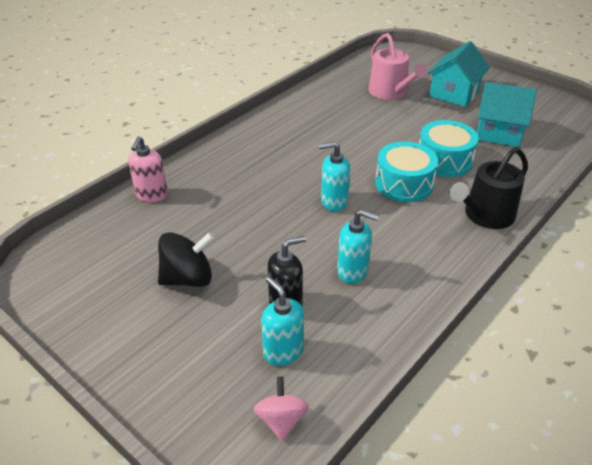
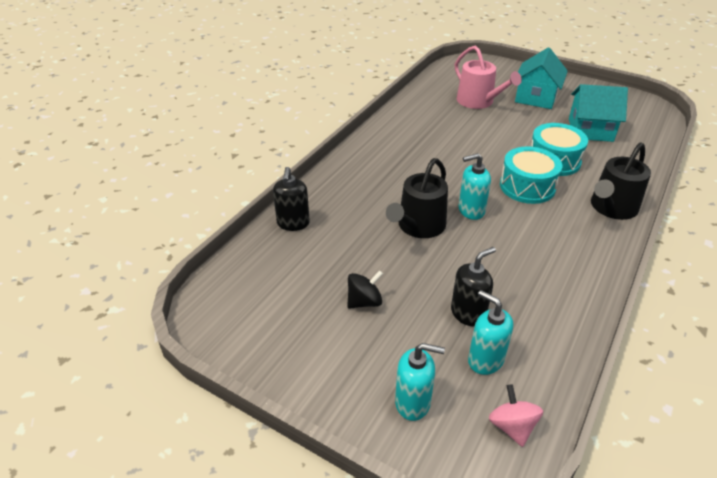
camera: 10 degrees left, 0 degrees up
pink soap dispenser [128,137,168,202] -> black soap dispenser [273,167,310,231]
black spinning top [158,232,214,287] -> black spinning top [347,270,383,309], size x0.66
turquoise soap dispenser [337,210,379,284] -> turquoise soap dispenser moved to [395,343,445,421]
none -> black watering can [386,158,448,238]

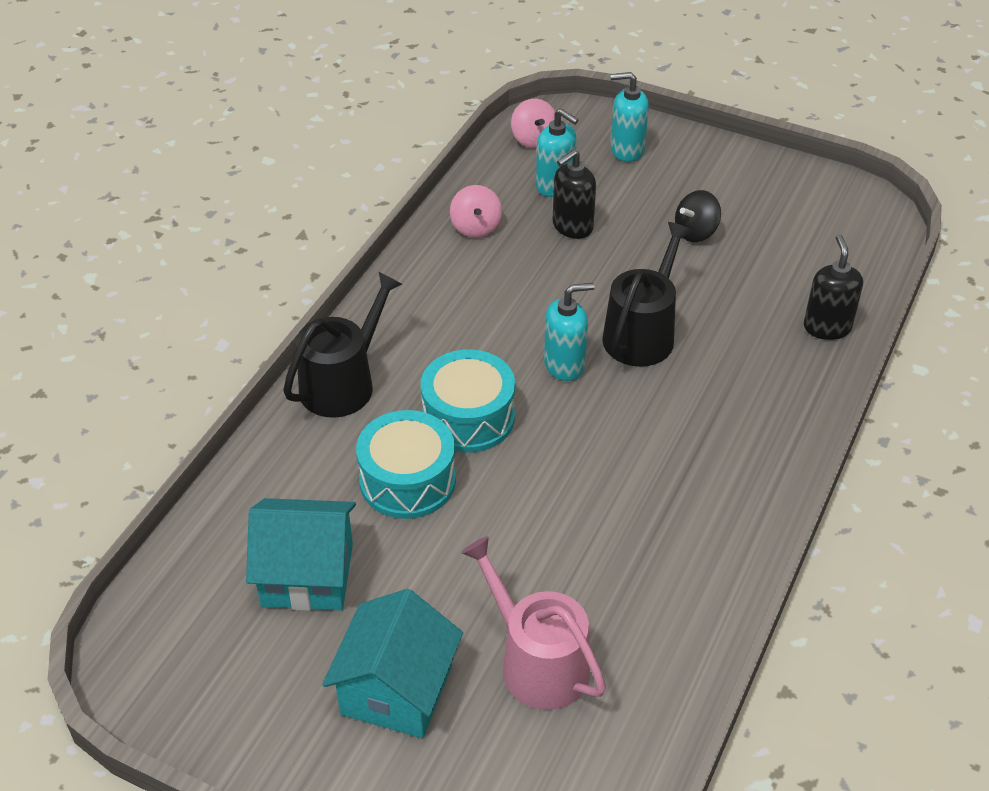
camera: 175 degrees right, 5 degrees up
none -> pink spinning top [450,185,502,238]

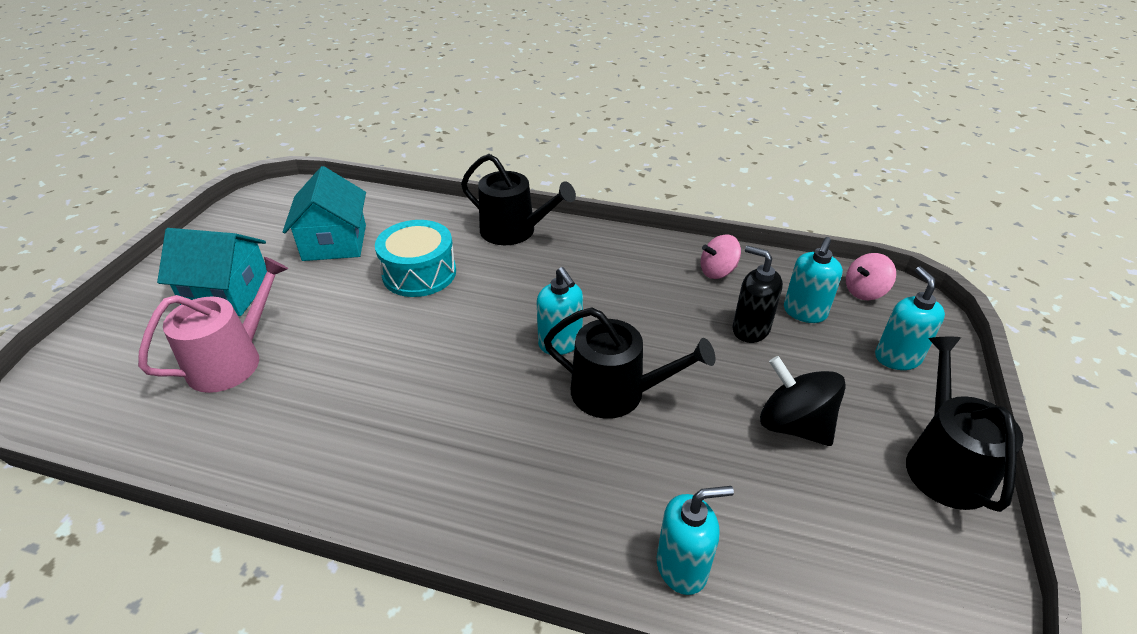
camera: 80 degrees right, 5 degrees down
turquoise drum [421,349,515,453] -> none
black spinning top [675,190,721,242] -> black spinning top [760,356,846,446], size x1.50
black soap dispenser [804,234,863,340] -> turquoise soap dispenser [657,486,734,595]
none -> black watering can [906,337,1024,512]

